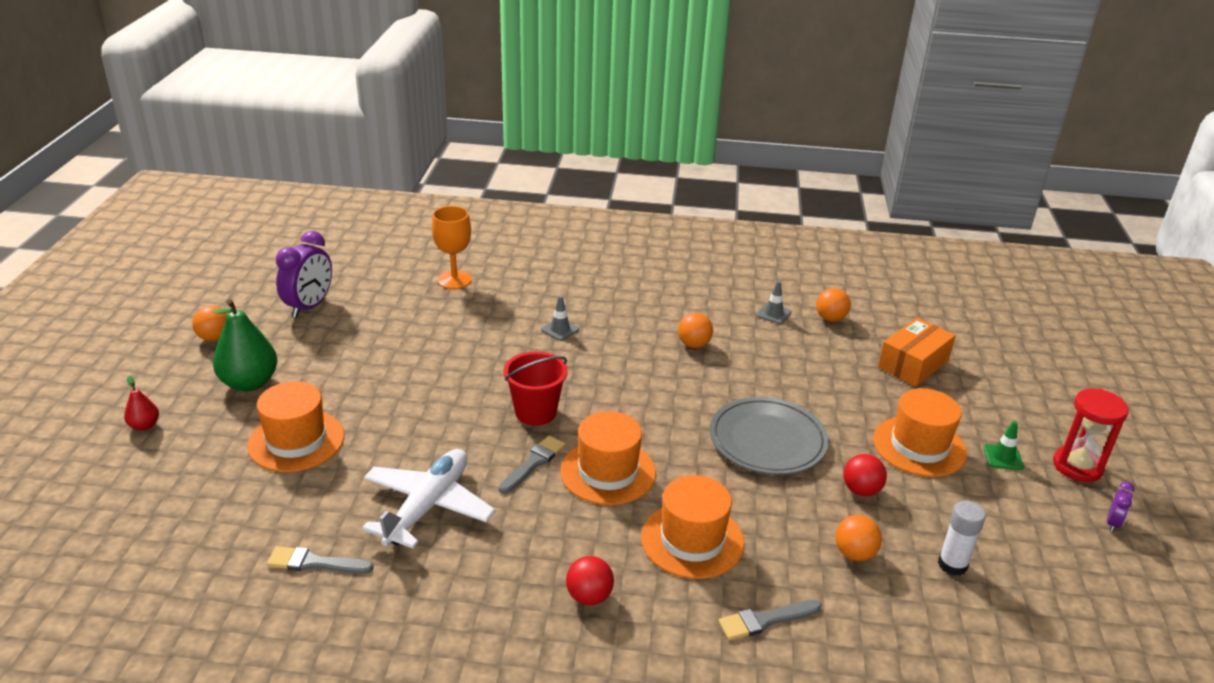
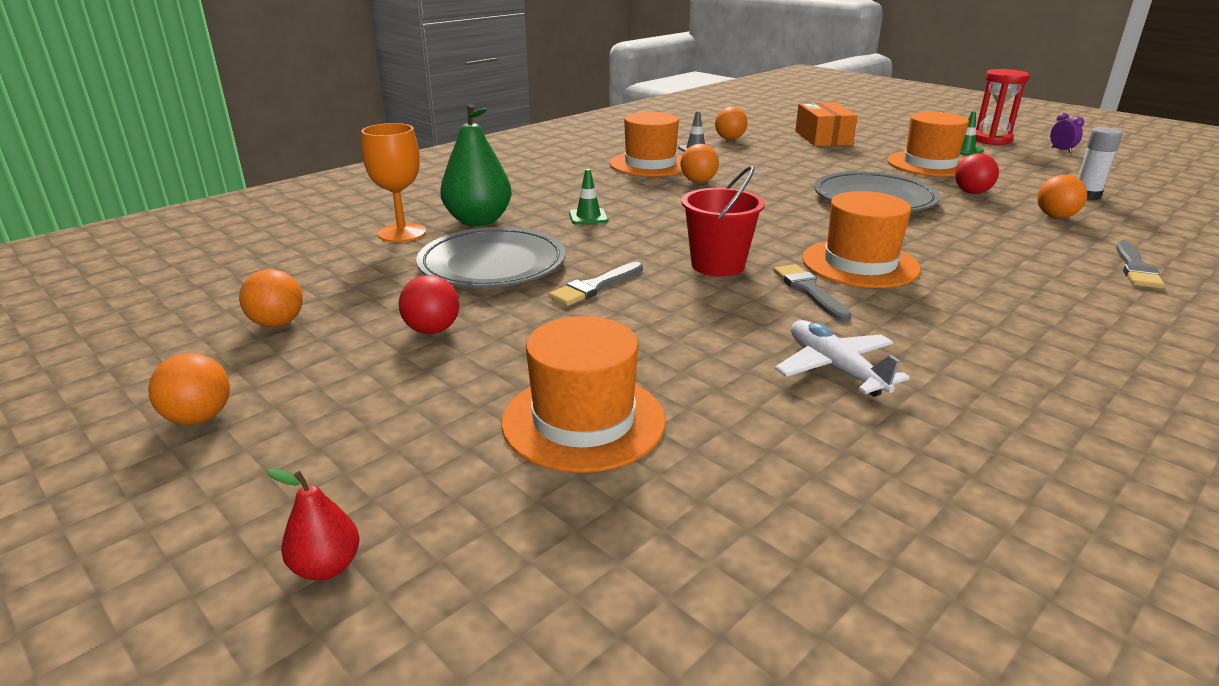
camera: 50 degrees left, 5 degrees down
green pear [213,299,278,391] -> green pear moved to [440,104,512,226]
grey brush [267,546,374,574] -> grey brush moved to [549,262,643,306]
purple clock [276,231,332,318] -> orange ball [239,269,303,327]
white plane [362,449,495,549] -> white plane [775,320,910,397], size x0.67
grey traffic cone [541,296,579,341] -> green traffic cone [569,169,609,225]
red ball [566,556,614,605] -> red ball moved to [399,275,459,334]
orange hat [641,475,744,579] -> orange hat moved to [609,112,683,177]
none -> grey plate [416,227,566,288]

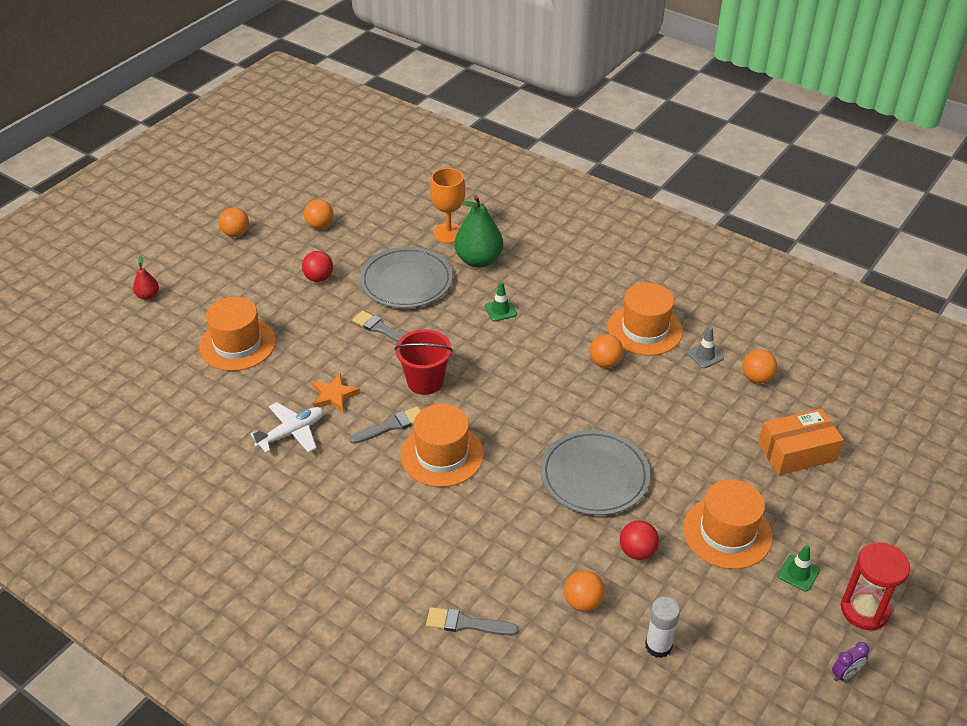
camera: 80 degrees right, 15 degrees up
none -> orange star [312,373,360,413]

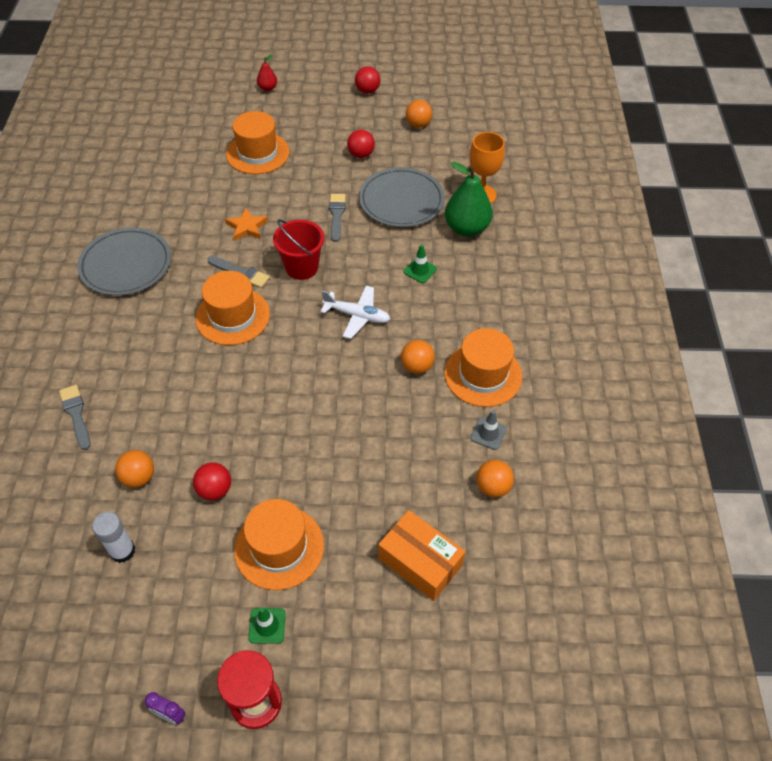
camera: 55 degrees right, 10 degrees up
orange ball [219,207,249,237] -> red ball [355,66,380,94]
white plane [250,402,324,453] -> white plane moved to [321,286,390,339]
grey plate [540,430,650,515] -> grey plate moved to [77,228,171,296]

